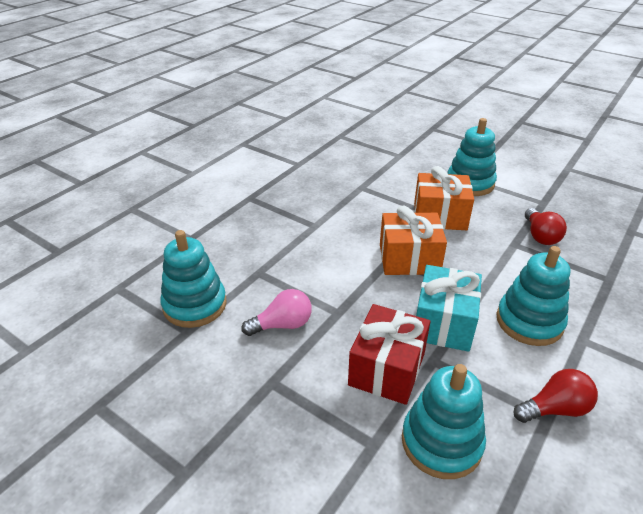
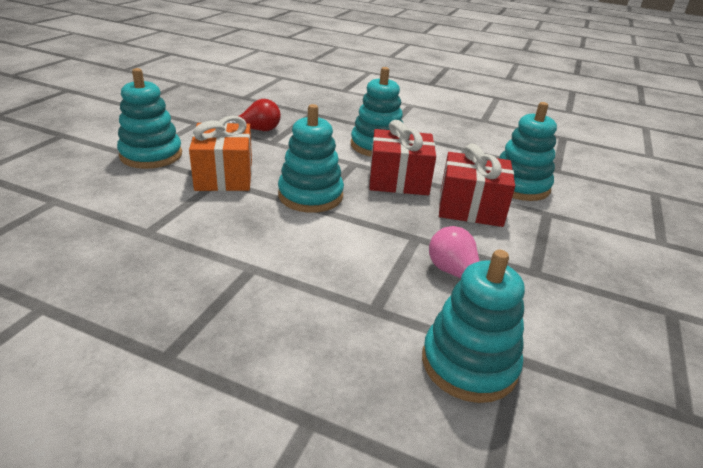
camera: 105 degrees left, 5 degrees down
orange gift [380,206,447,275] -> turquoise stacking toy [278,104,344,213]
turquoise gift [416,265,482,352] -> red gift [369,120,436,195]
red light bulb [514,369,598,423] -> none

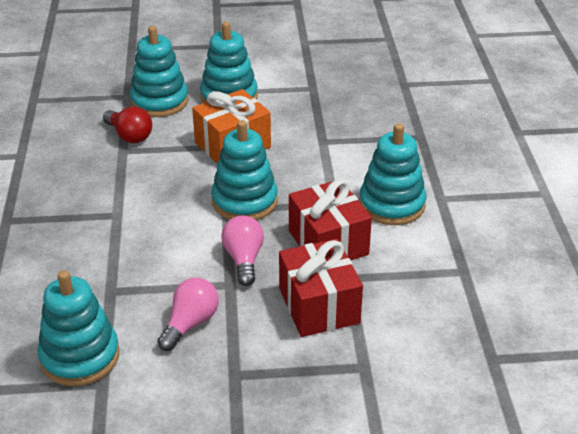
camera: 65 degrees right, 5 degrees up
red light bulb [227,99,281,131] -> red light bulb moved to [103,106,152,143]
turquoise stacking toy [499,102,557,201] -> turquoise stacking toy moved to [130,26,189,117]
none -> pink light bulb [222,215,264,286]

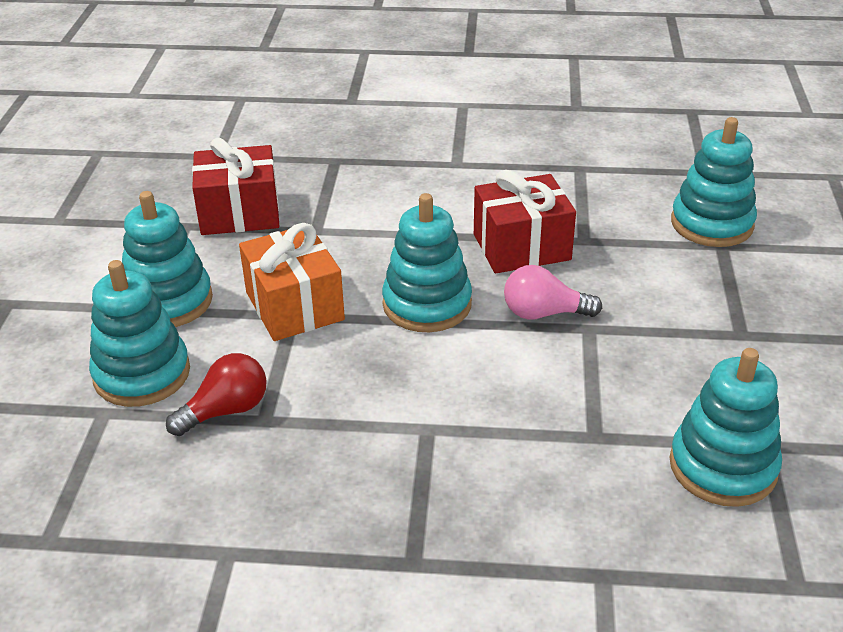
camera: 80 degrees left, 0 degrees up
pink light bulb [158,278,219,351] -> none
red gift [279,239,363,337] -> red gift moved to [192,137,279,235]
turquoise stacking toy [359,123,426,225] -> turquoise stacking toy moved to [671,117,757,247]

